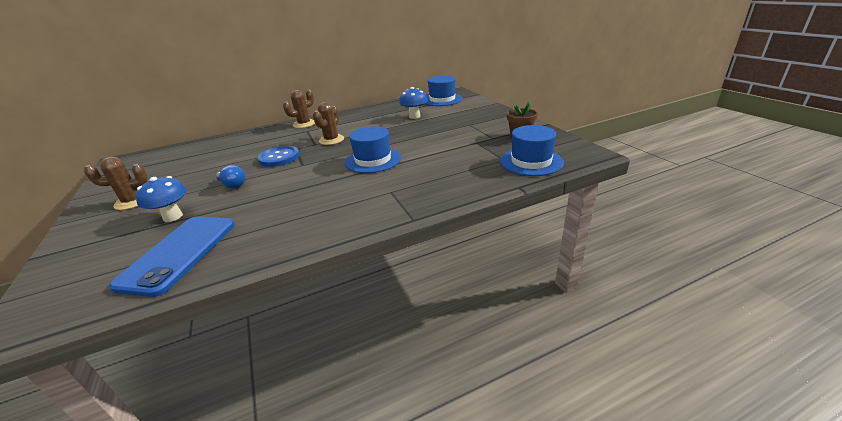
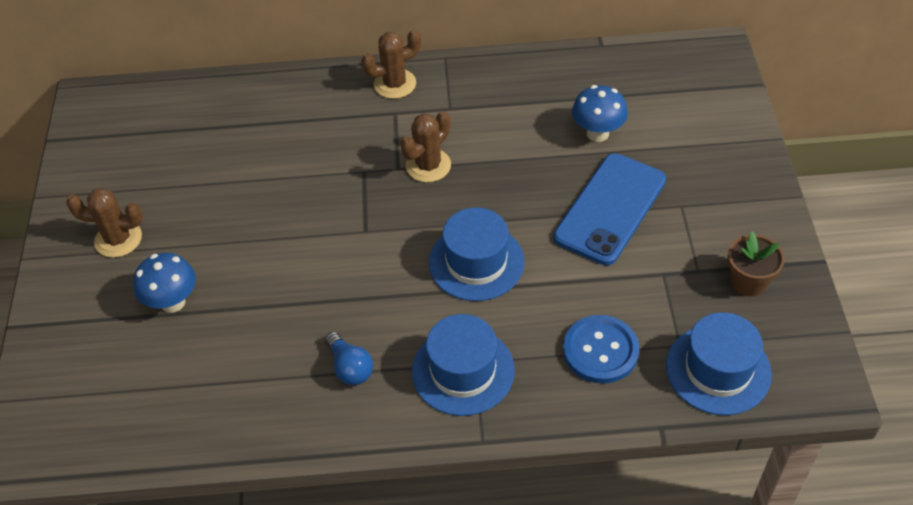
camera: 20 degrees right, 20 degrees up
blue phone [109,216,235,297] -> blue phone moved to [554,153,666,265]
blue light bulb [216,165,245,188] -> blue light bulb moved to [325,332,373,385]
blue button [258,146,299,167] -> blue button moved to [563,315,639,384]
blue hat [425,76,463,106] -> blue hat moved to [412,314,515,416]

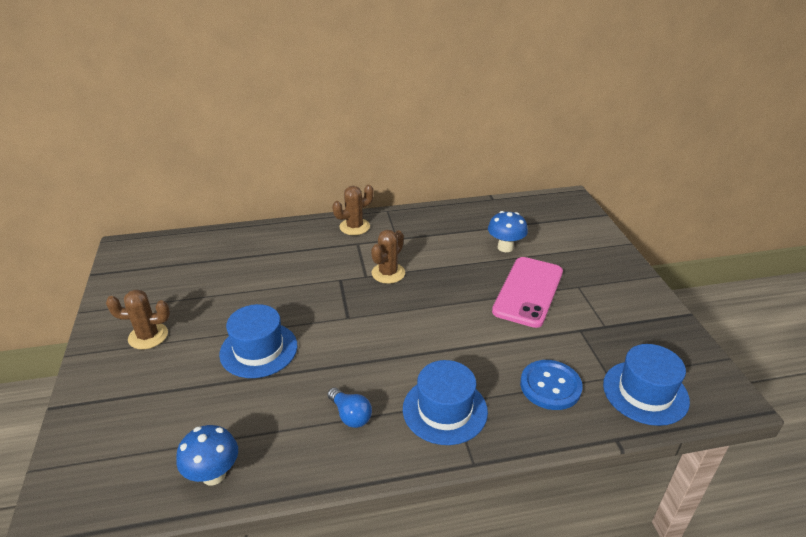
camera: 10 degrees left, 15 degrees down
blue mushroom [133,253,196,313] -> blue mushroom moved to [176,425,238,485]
blue hat [429,207,525,301] -> blue hat moved to [219,304,297,378]
blue phone [554,153,666,265] -> pink phone [492,257,563,328]
brown flower pot [727,231,785,296] -> none

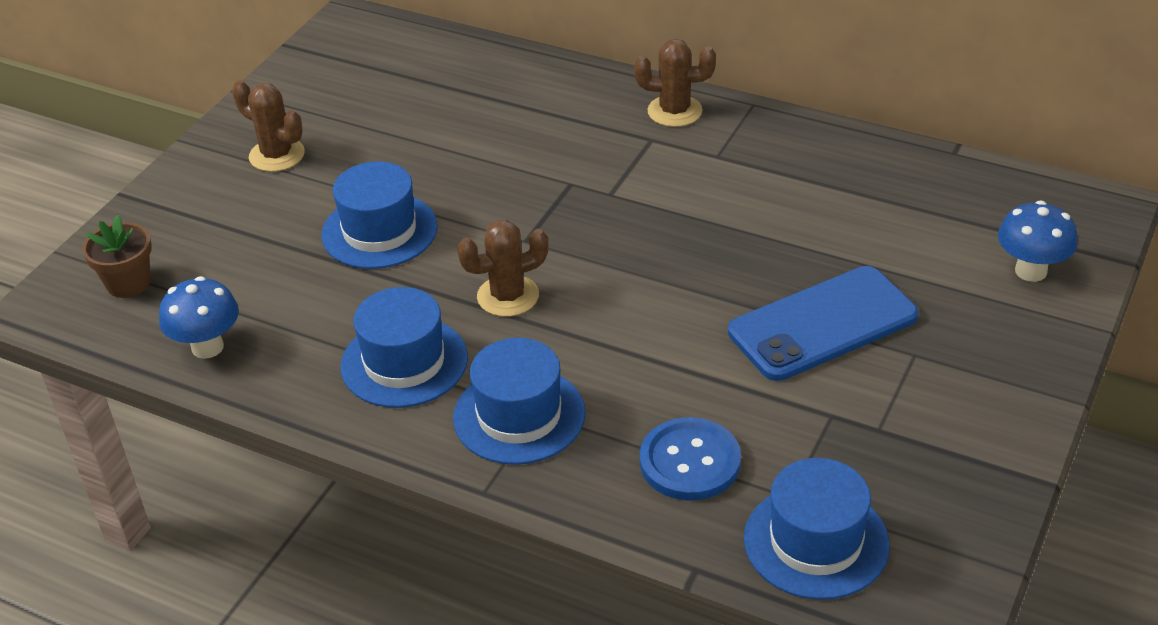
camera: 40 degrees right, 5 degrees up
blue light bulb [328,388,372,428] -> blue hat [341,287,468,408]
brown cactus [371,230,405,284] -> brown cactus moved to [457,220,549,317]
blue mushroom [488,211,528,252] -> blue mushroom moved to [998,201,1078,282]
pink phone [492,257,563,328] -> blue phone [728,266,918,381]
none -> brown flower pot [82,215,152,298]

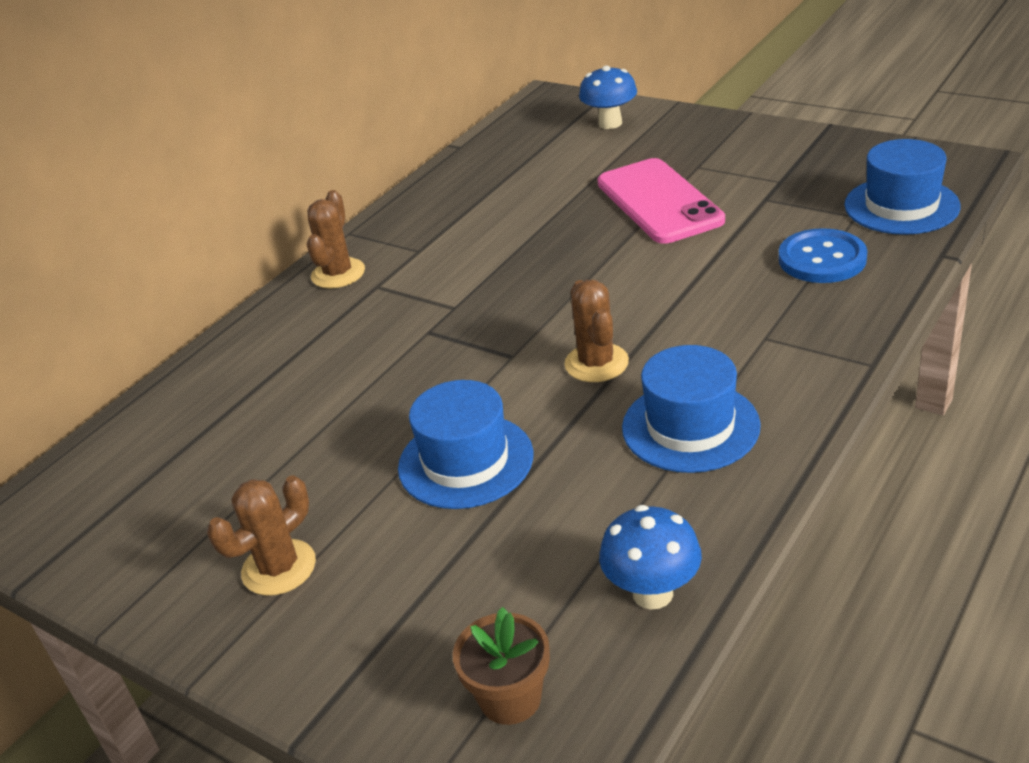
camera: 80 degrees left, 5 degrees down
blue hat [453,338,585,465] -> none
blue phone [728,266,918,381] -> pink phone [597,158,725,244]

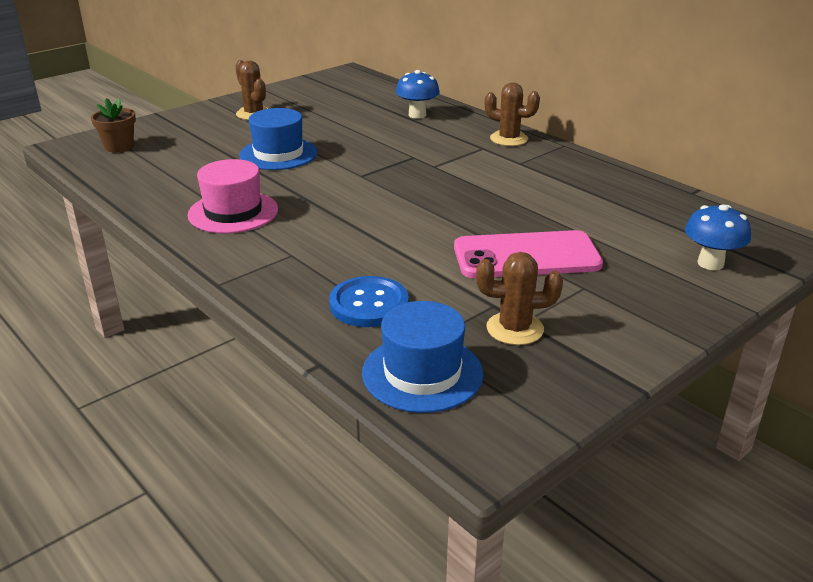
camera: 100 degrees right, 5 degrees down
brown cactus [564,280,629,382] -> brown cactus moved to [476,252,563,345]
blue mushroom [599,505,702,609] -> blue mushroom moved to [396,70,440,119]
blue hat [622,345,761,473] -> pink hat [188,159,278,234]

